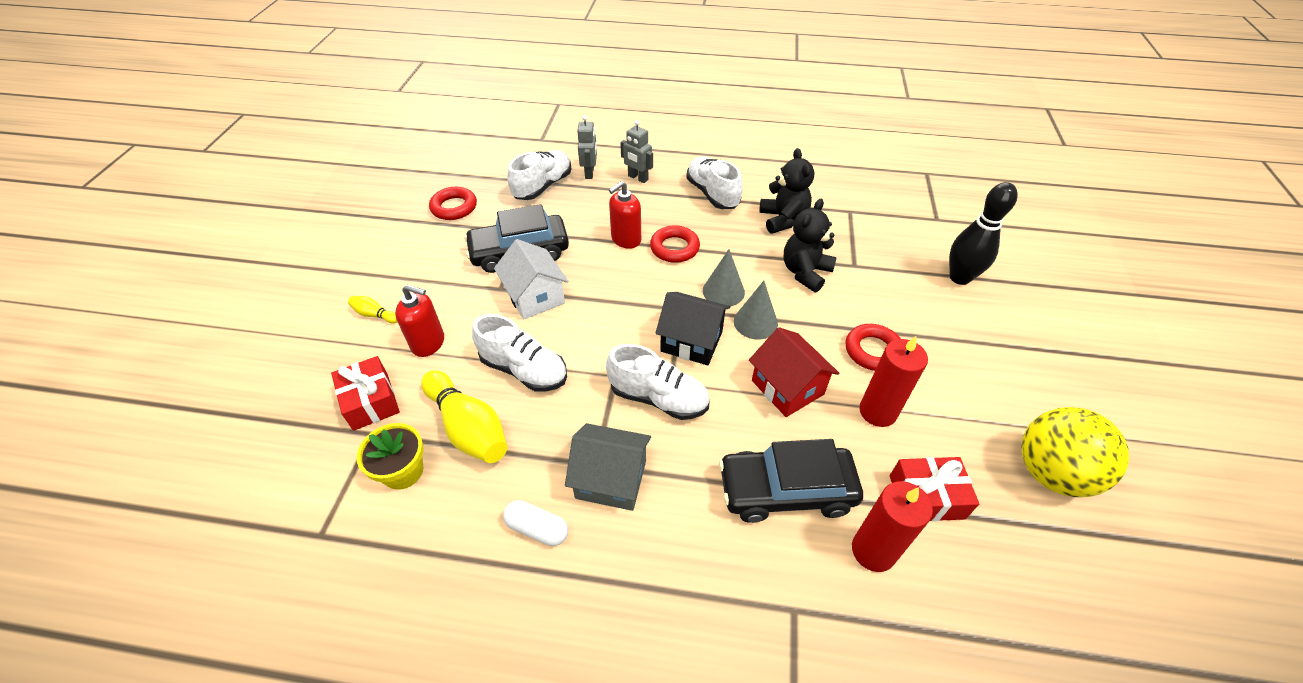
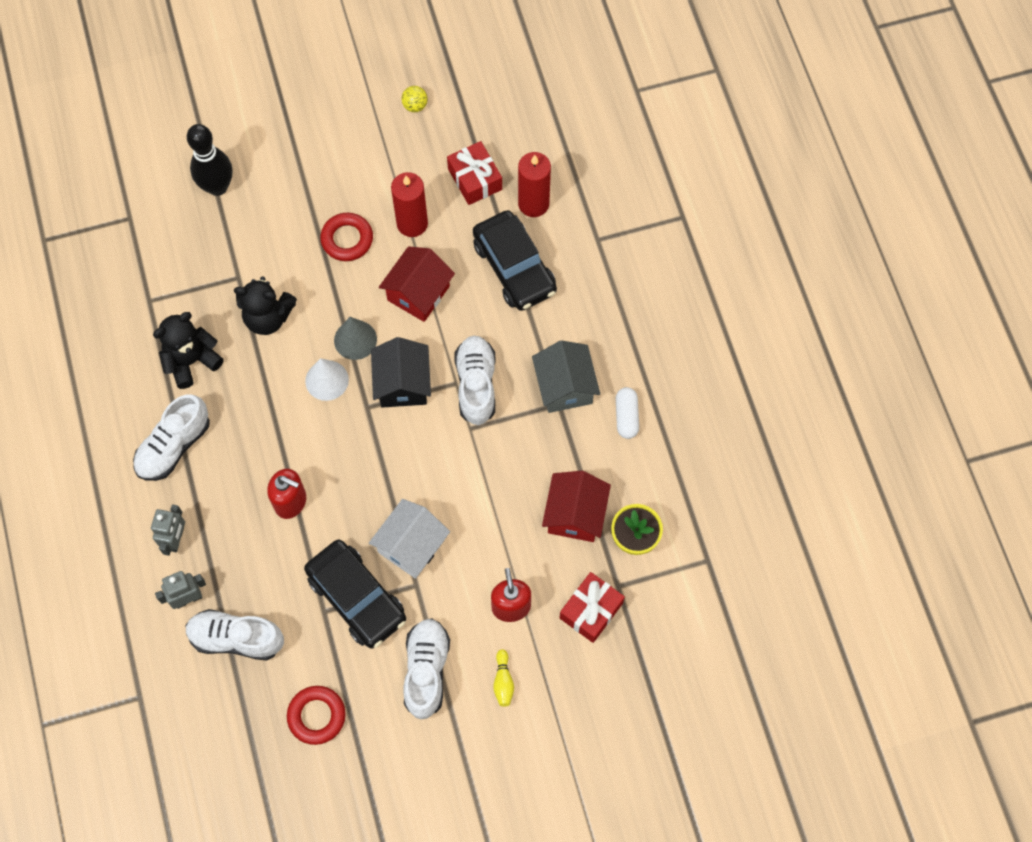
camera: 115 degrees left, 20 degrees up
yellow bowling pin [421,370,507,463] -> red house [542,471,611,542]
white shoe [472,314,567,392] -> white shoe moved to [403,618,450,720]
red ring [650,225,700,263] -> none
grey cone [703,249,745,306] -> white cone [305,358,349,401]
yellow ball [1021,407,1129,497] -> yellow ball [401,86,428,112], size x0.40

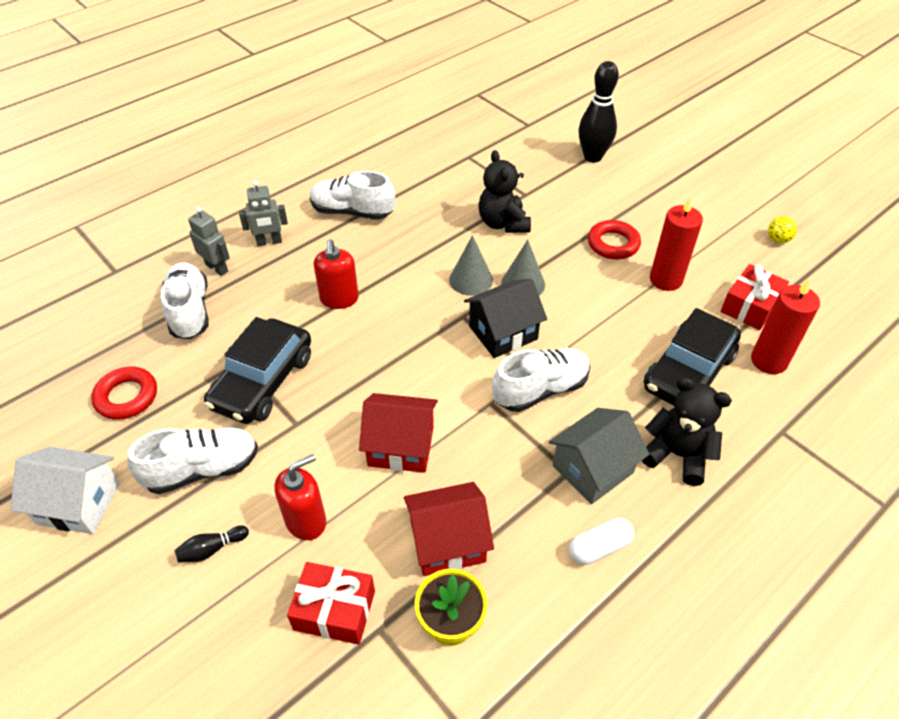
camera: 65 degrees right, 20 degrees down
black teddy bear [153,312,224,389] -> black teddy bear moved to [642,377,732,486]
white cone [305,358,349,401] -> grey cone [449,235,493,296]
white house [369,499,450,579] -> white house moved to [10,447,120,534]
red house [379,246,455,322] -> red house moved to [359,393,438,473]
yellow bowling pin [493,649,514,707] -> black bowling pin [174,525,249,562]

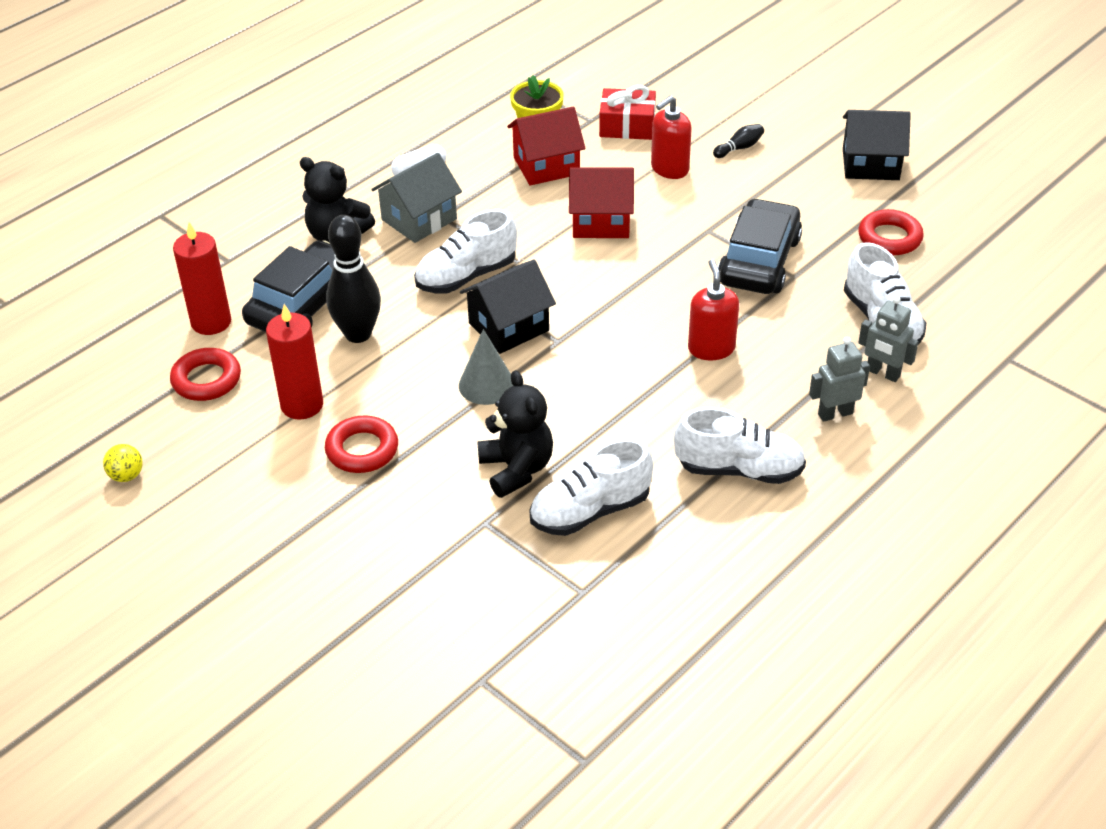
camera: 175 degrees right, 5 degrees down
white house [10,447,120,534] -> black house [843,110,911,180]
white shoe [127,427,258,494] -> white shoe moved to [529,439,653,536]
grey cone [449,235,493,296] -> none
black bowling pin [578,61,619,162] -> black bowling pin moved to [326,215,381,343]
red gift [721,264,789,330] -> red ring [170,348,241,401]

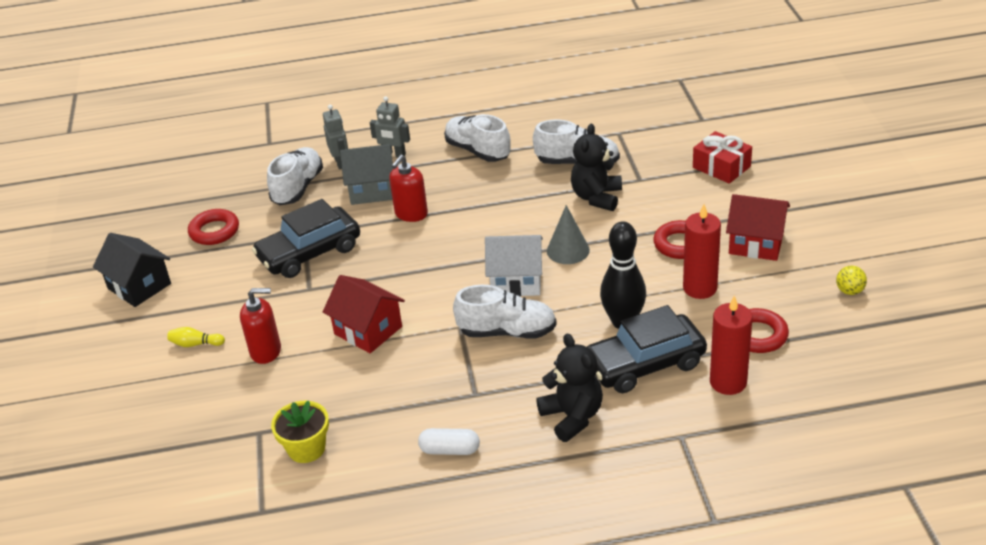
camera: 140 degrees left, 5 degrees down
grey house [371,153,462,243] -> grey house moved to [340,144,393,205]
black house [460,260,556,354] -> white house [485,235,543,297]
red house [507,107,586,185] -> red house moved to [726,194,790,261]
red gift [599,85,656,140] -> red gift moved to [693,131,752,184]
black bowling pin [713,124,764,158] -> yellow bowling pin [167,327,225,347]

